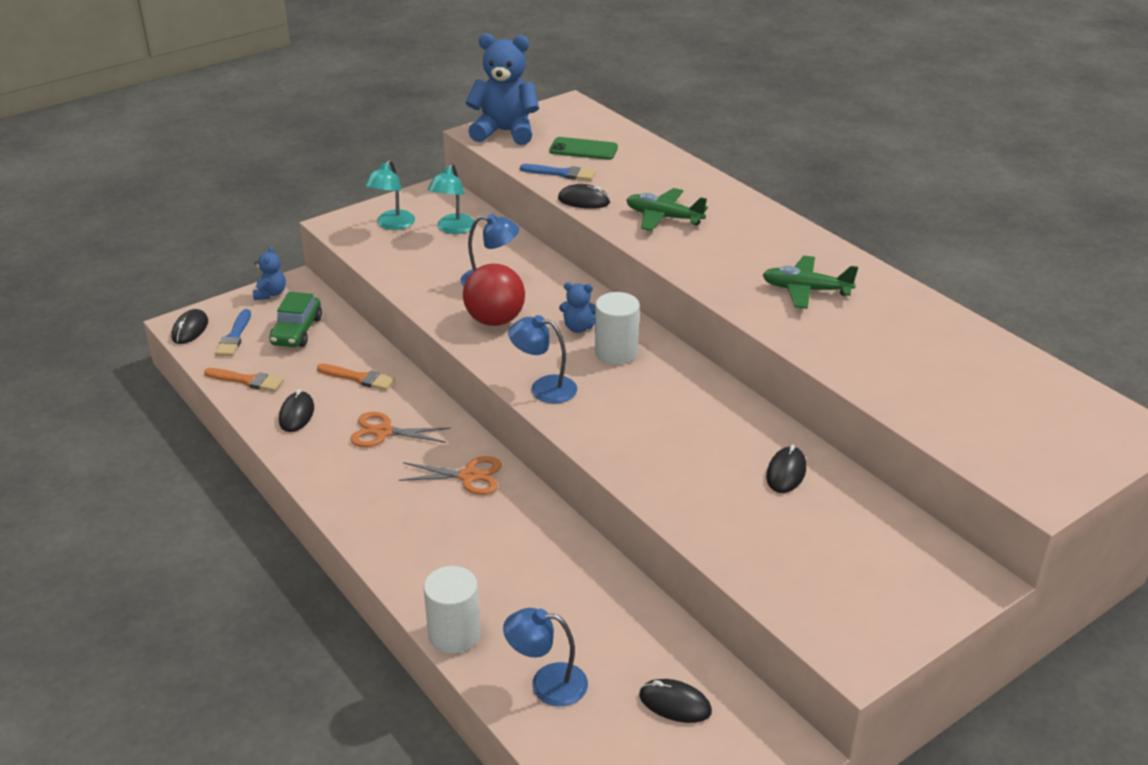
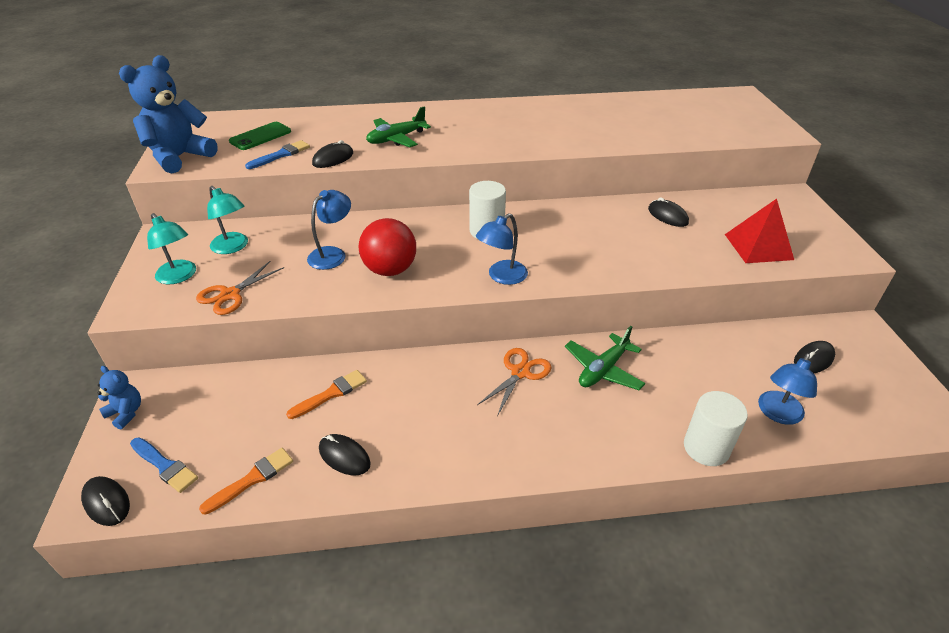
camera: 60 degrees left, 5 degrees up
green car [269,292,322,347] -> none
orange scissors [350,412,451,447] -> orange scissors moved to [196,260,284,315]
blue teddy bear [559,282,595,333] -> none
green plane [763,256,858,309] -> green plane moved to [565,326,645,390]
none -> red pyramid [725,199,794,263]

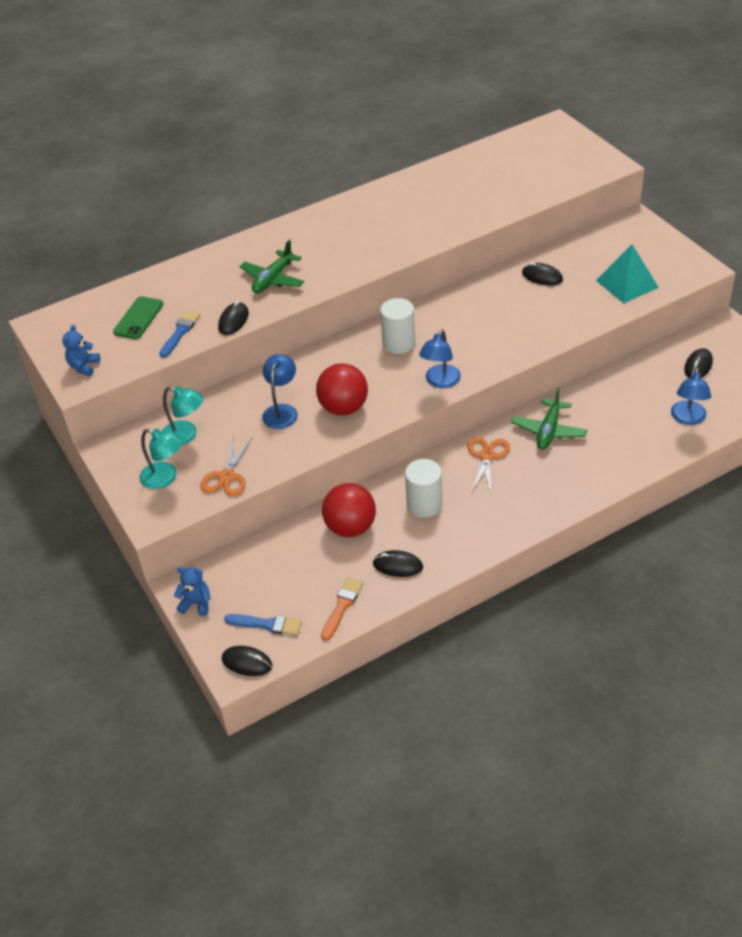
camera: 20 degrees left, 5 degrees up
blue teddy bear [119,55,218,173] -> blue teddy bear [62,325,100,376], size x0.49
orange brush [286,370,367,419] -> red ball [322,483,376,537]
white cylinder [684,391,748,466] -> white cylinder moved to [405,459,442,518]
red pyramid [725,199,794,263] -> turquoise pyramid [596,244,659,303]

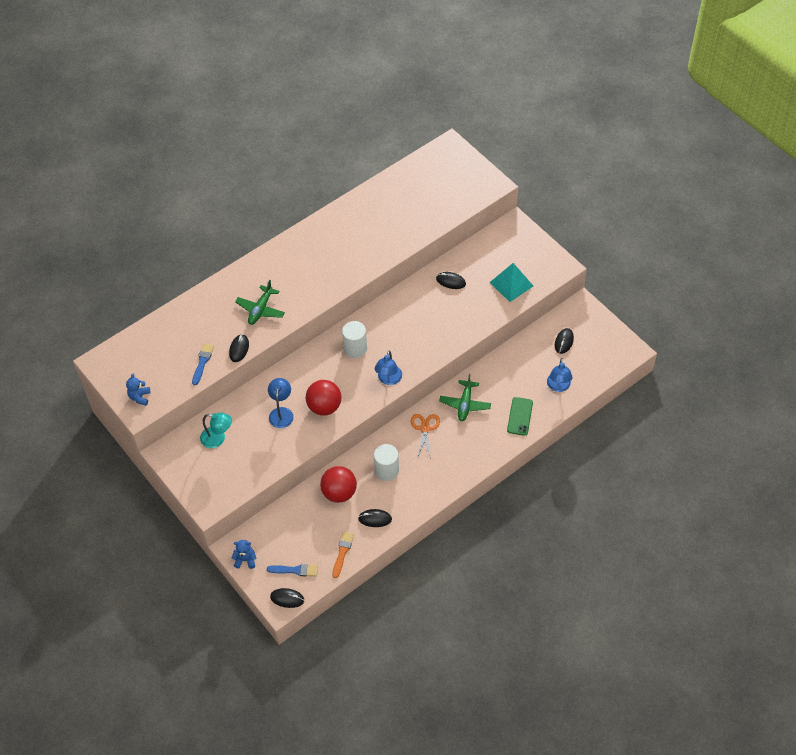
camera: 10 degrees left, 10 degrees up
green phone [113,296,164,339] -> green phone moved to [507,397,533,436]
turquoise lamp [139,428,183,489] -> none
orange scissors [200,436,252,496] -> none

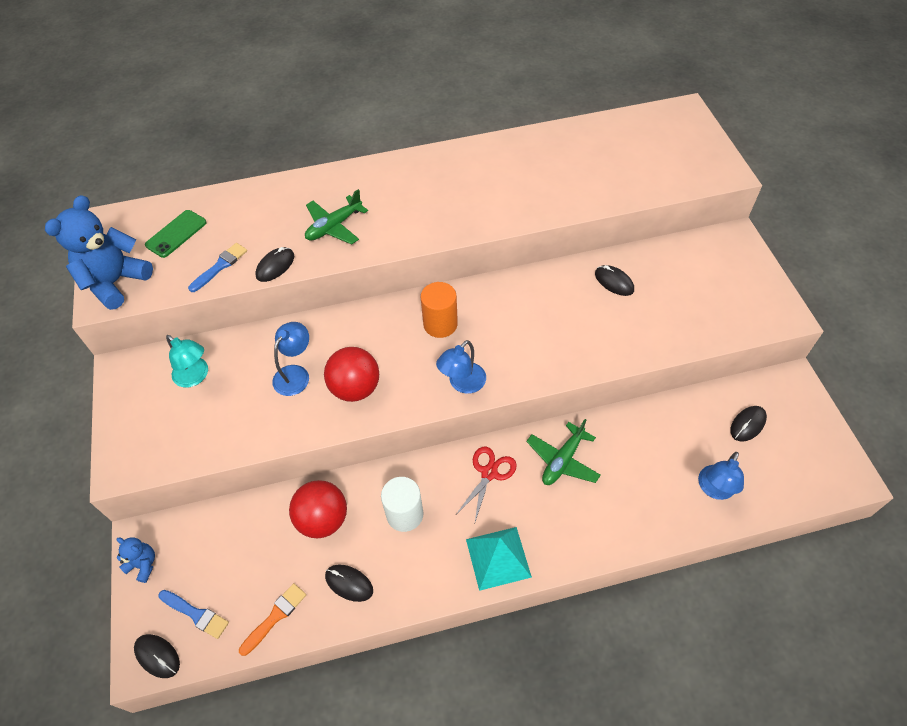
camera: 25 degrees right, 0 degrees up
blue teddy bear [126,373,151,406] -> blue teddy bear [45,195,153,310], size x2.06
white cylinder [342,321,367,358] -> orange cylinder [421,282,458,338]
orange scissors [411,414,440,459] -> red scissors [457,447,517,522]
turquoise pyramid [489,263,533,302] -> turquoise pyramid moved to [466,527,532,591]
green phone [507,397,533,436] -> green phone moved to [145,210,207,258]

